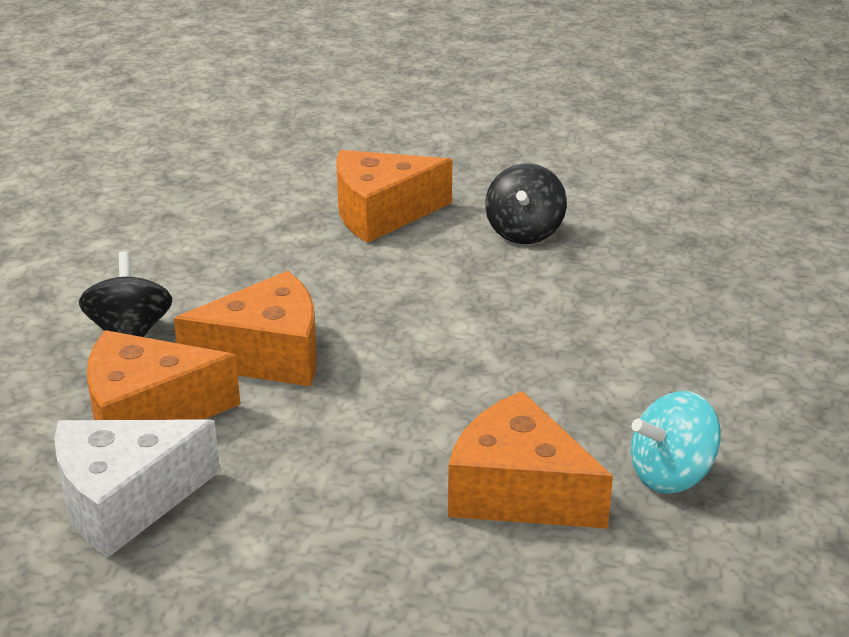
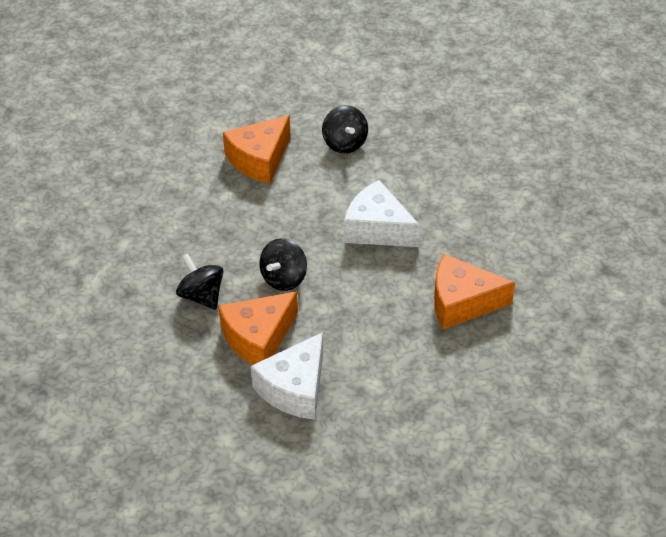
camera: 30 degrees left, 15 degrees up
orange cheese [174,271,317,386] -> black spinning top [259,238,307,291]
turquoise spinning top [631,391,721,494] -> none
none -> white cheese [344,180,420,247]

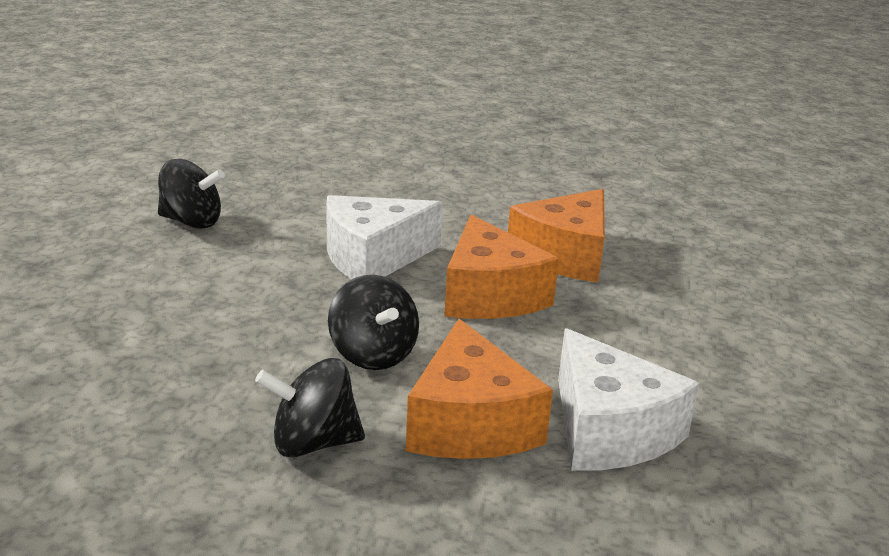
camera: 60 degrees left, 20 degrees down
orange cheese [223,115,291,184] -> orange cheese moved to [444,215,559,319]

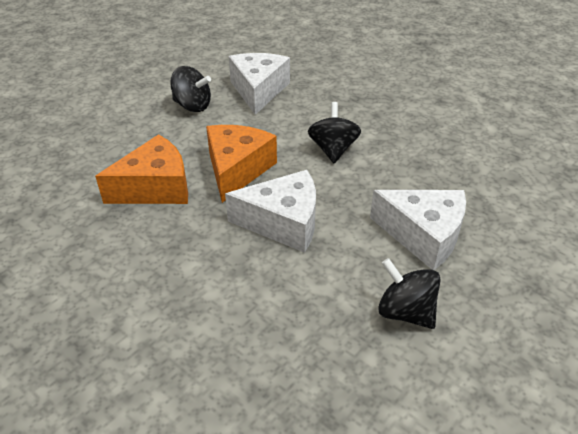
camera: 150 degrees left, 15 degrees up
black spinning top [255,358,365,457] -> black spinning top moved to [170,66,211,112]
orange cheese [406,319,553,459] -> none
none -> white cheese [370,190,466,270]

